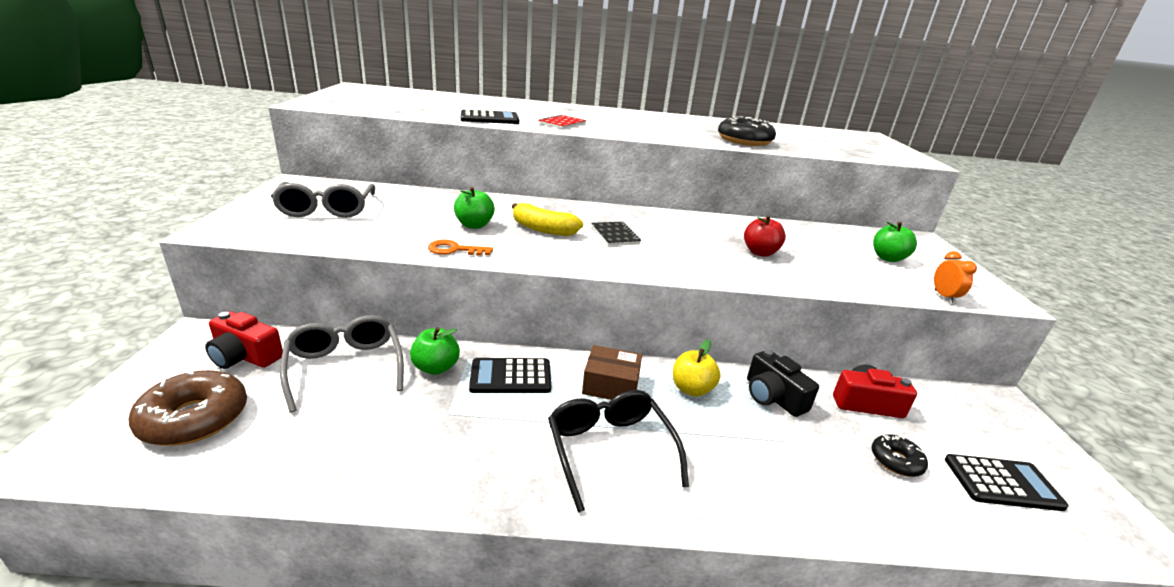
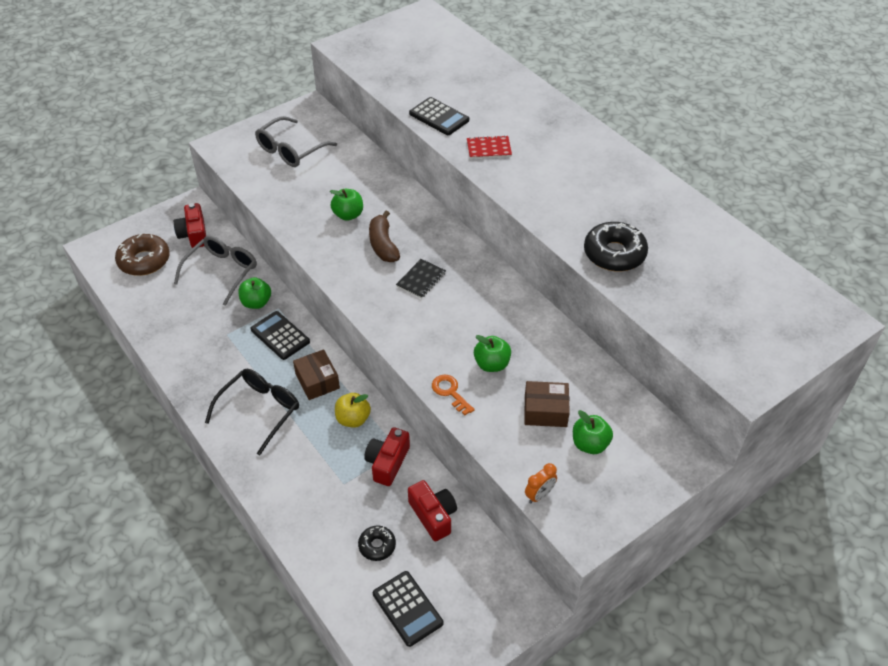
camera: 55 degrees right, 20 degrees up
orange key [428,240,493,256] -> orange key moved to [432,375,475,415]
yellow banana [512,203,583,236] -> brown banana [369,211,400,262]
red apple [744,215,786,257] -> green apple [474,335,511,372]
black camera [747,350,819,417] -> red camera [364,427,410,486]
none -> brown box [524,381,570,427]

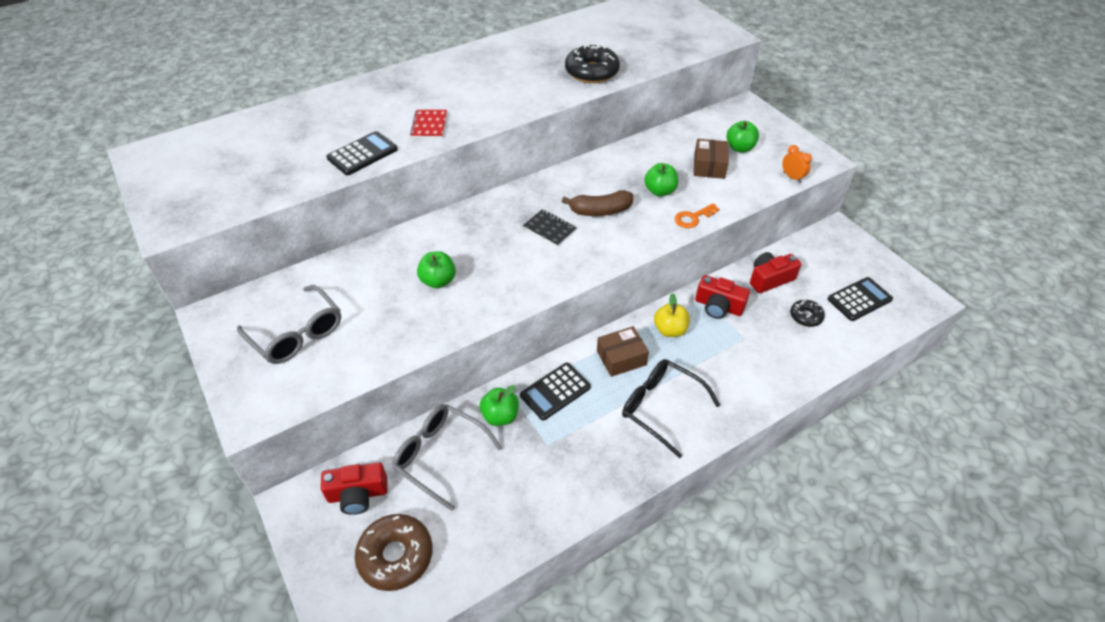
camera: 85 degrees left, 0 degrees up
brown banana [369,211,400,262] -> brown banana moved to [562,190,633,216]

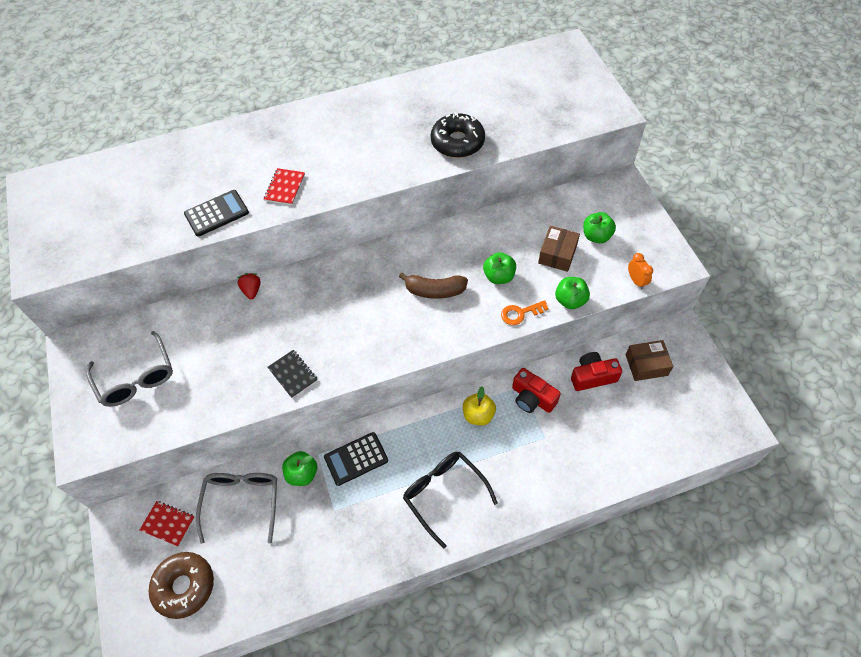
camera: 15 degrees right, 10 degrees up
red camera [321,462,388,515] -> red notebook [140,501,195,547]
grey glasses [392,404,502,511] -> grey glasses turned 45 degrees clockwise [196,473,277,544]
green apple [417,251,456,288] -> green apple moved to [555,277,590,309]
black notebook [523,209,577,246] -> black notebook moved to [267,350,318,398]
brown box [597,326,649,377] -> brown box moved to [626,340,673,381]
black donut [790,299,825,327] -> none
black calculator [827,277,893,321] -> none
none -> red strawberry [237,273,261,299]

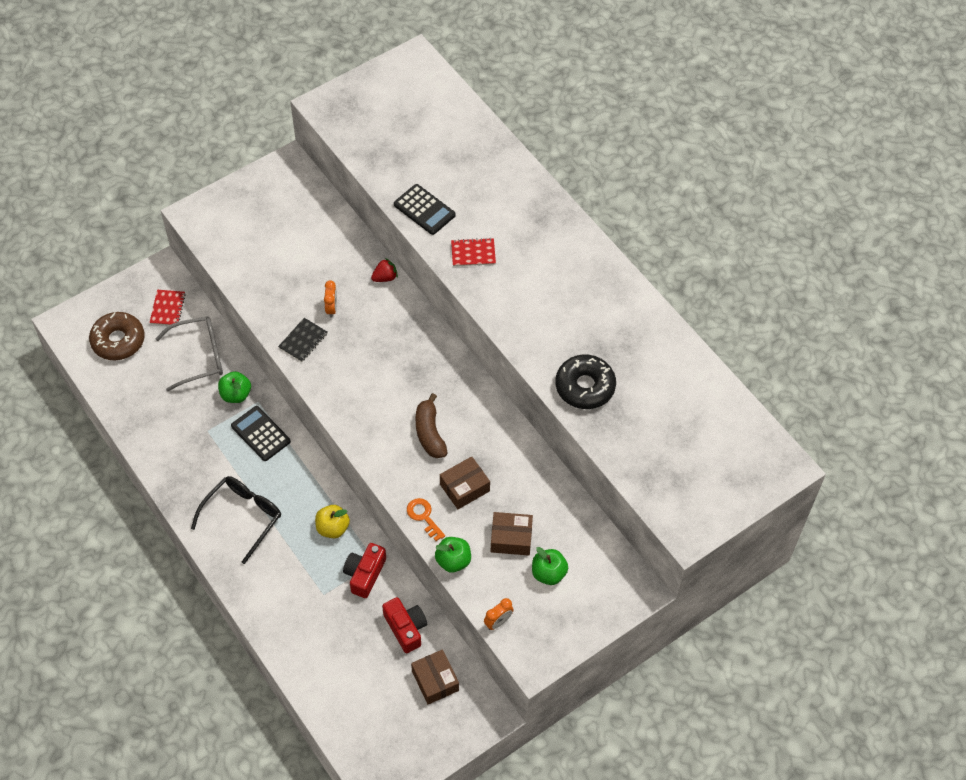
camera: 70 degrees right, 0 degrees up
grey glasses [86,331,173,407] -> none
green apple [483,252,516,284] -> brown box [440,456,490,509]
none -> orange clock [324,280,337,318]

